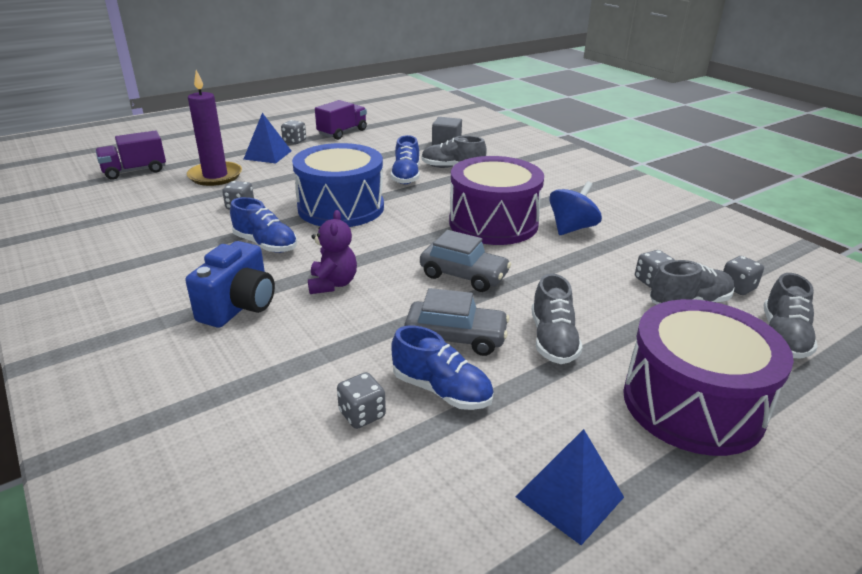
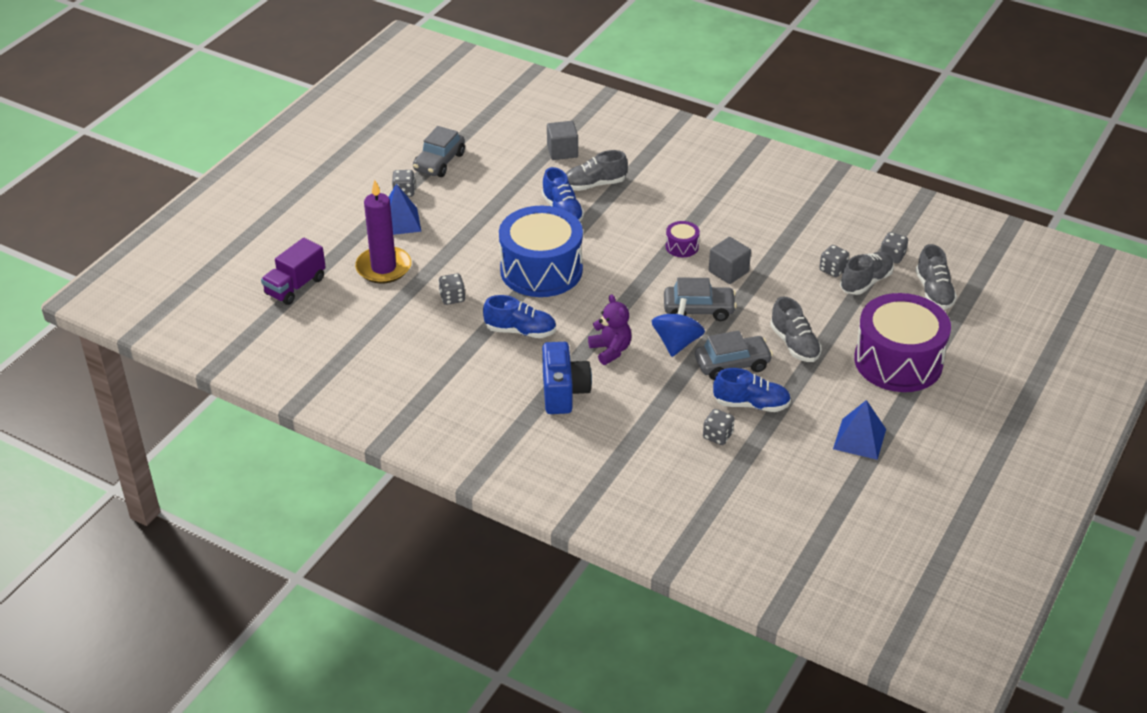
camera: 25 degrees left, 10 degrees up
purple truck [315,100,367,140] -> grey car [413,126,465,177]
purple drum [449,156,544,245] -> purple drum [666,221,700,257], size x0.41
blue spinning top [549,181,602,235] -> blue spinning top moved to [652,298,705,357]
none -> grey cube [709,237,751,284]

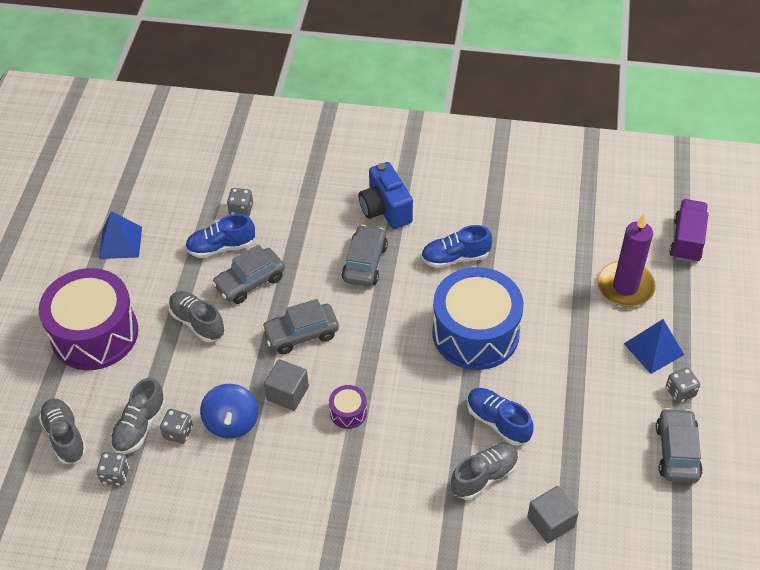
camera: 160 degrees right, 10 degrees up
grey dice [438,273,465,305] -> none
purple teddy bear [588,294,632,365] -> grey car [341,225,388,287]
blue spinning top [652,298,705,357] -> blue spinning top moved to [200,384,258,439]

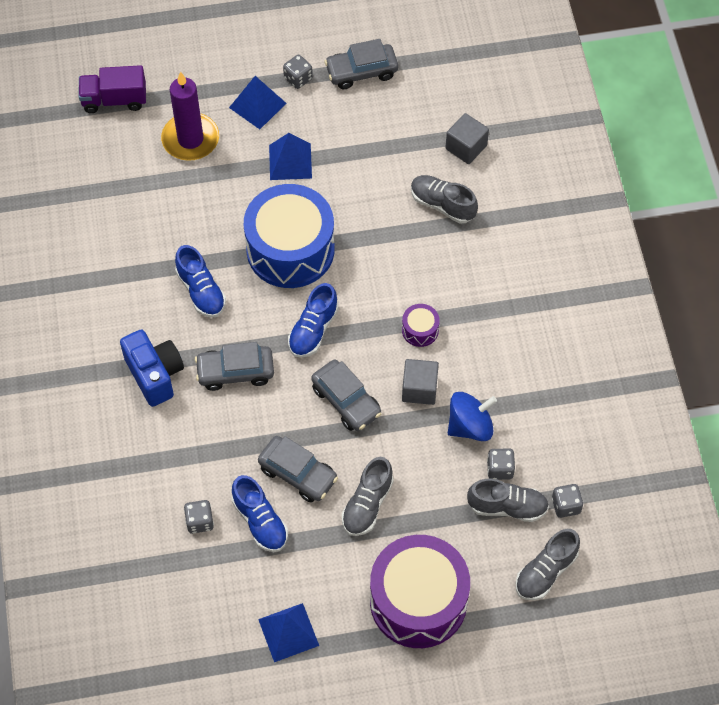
camera: 110 degrees left, 10 degrees up
blue camera [359,162,413,229] -> blue camera turned 75 degrees counterclockwise [120,330,184,407]
blue shoe [467,388,533,446] -> blue shoe moved to [288,283,339,358]
none -> blue pyramid [269,133,312,180]

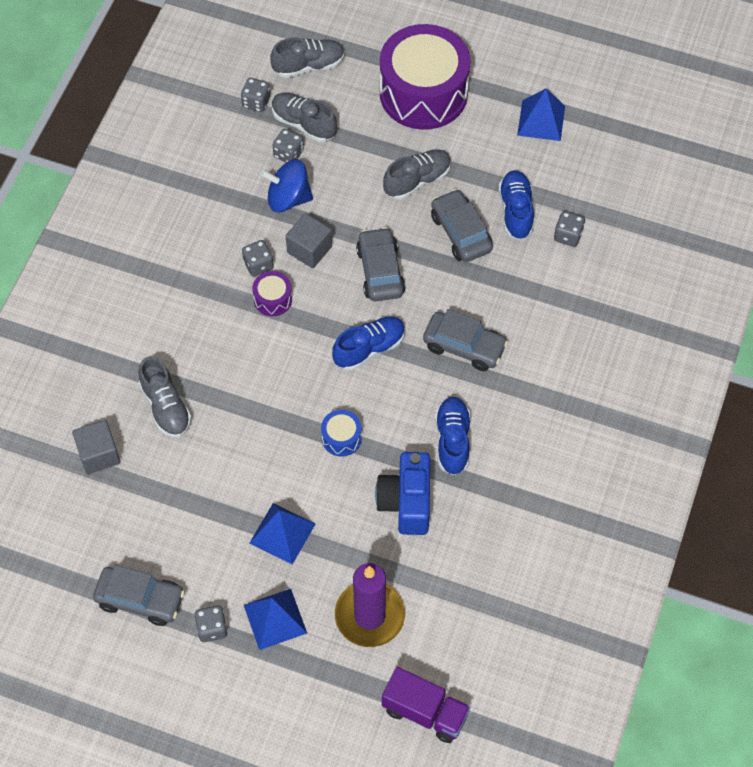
camera: 150 degrees left, 0 degrees up
blue camera [120,330,184,407] -> blue camera moved to [375,452,430,535]
blue drum [244,184,335,288] -> blue drum [321,410,362,457], size x0.41
none -> grey dice [242,240,274,277]

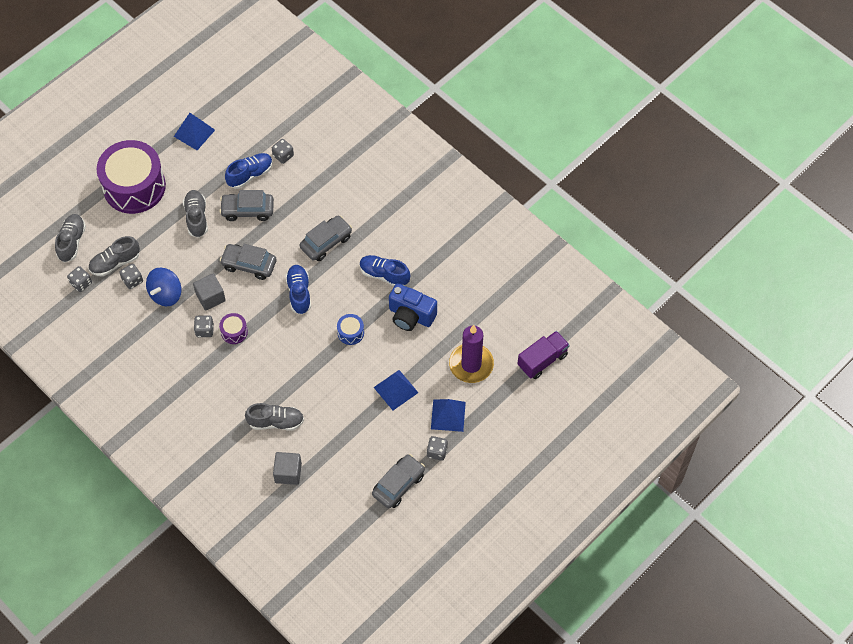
camera: 65 degrees left, 0 degrees up
blue shoe [498,170,534,240] -> blue shoe turned 120 degrees clockwise [225,153,273,189]

